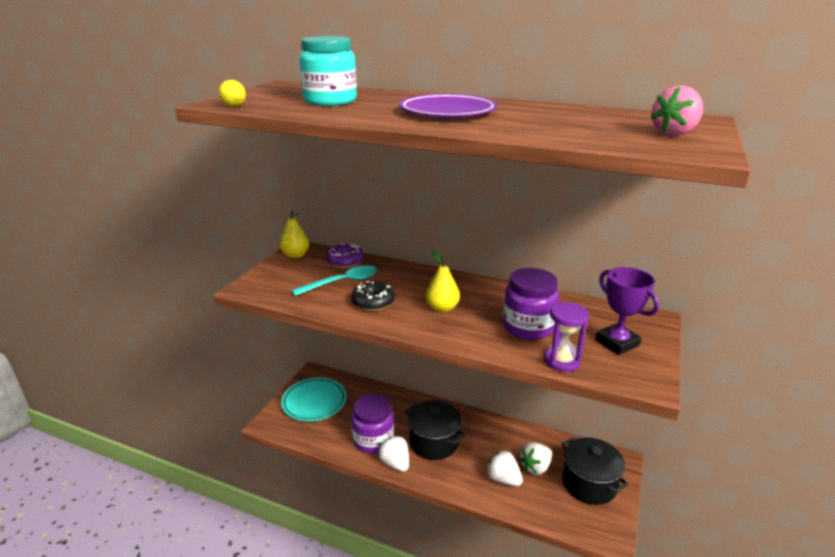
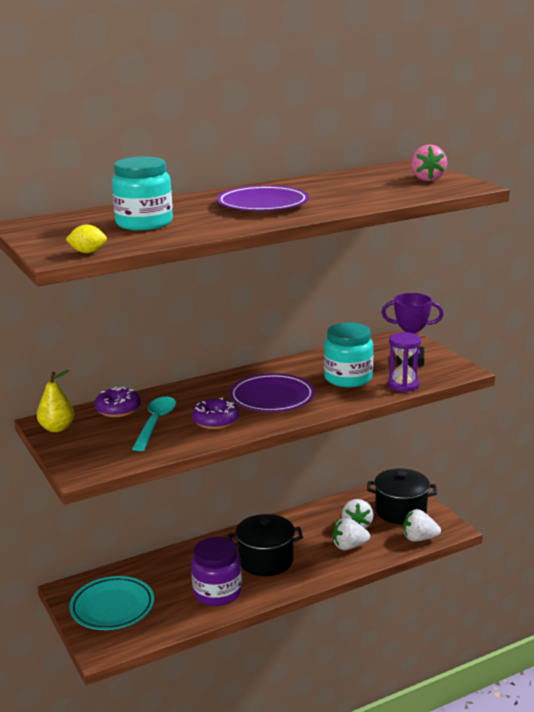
camera: 50 degrees left, 5 degrees down
black donut [351,281,395,311] -> purple donut [192,397,239,429]
white strawberry [378,436,409,472] -> white strawberry moved to [403,509,441,542]
yellow pear [426,251,460,312] -> purple plate [229,373,315,412]
purple jar [503,268,559,340] -> turquoise jar [324,323,373,387]

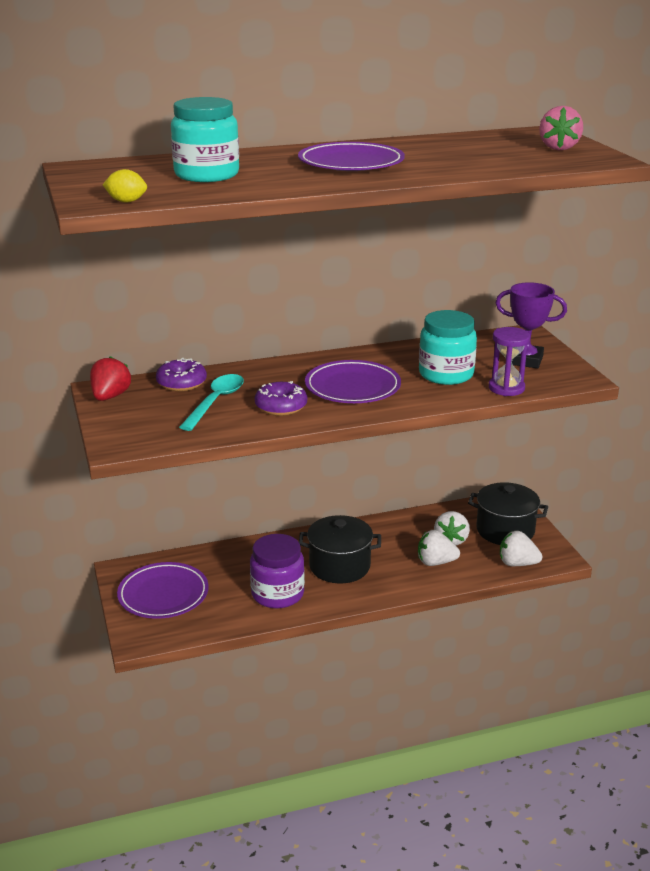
camera: 10 degrees right, 5 degrees up
yellow pear [37,370,74,432] -> red strawberry [90,356,131,401]
turquoise plate [69,576,154,630] -> purple plate [117,562,209,619]

